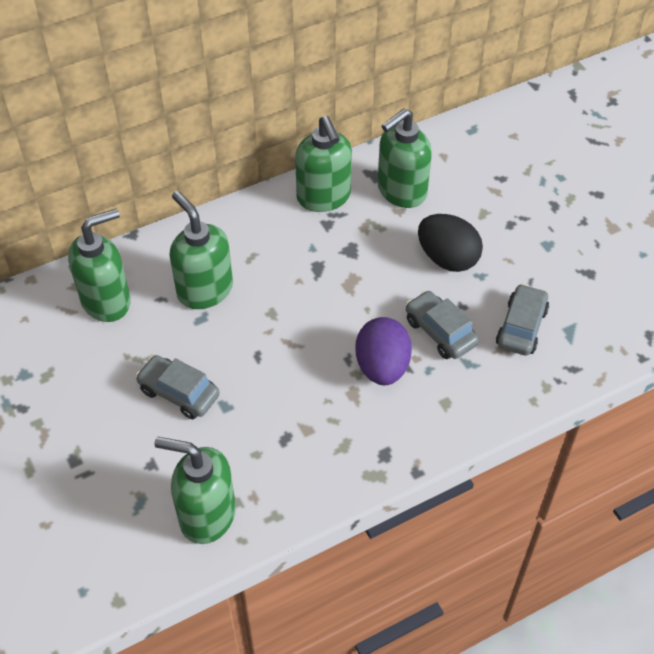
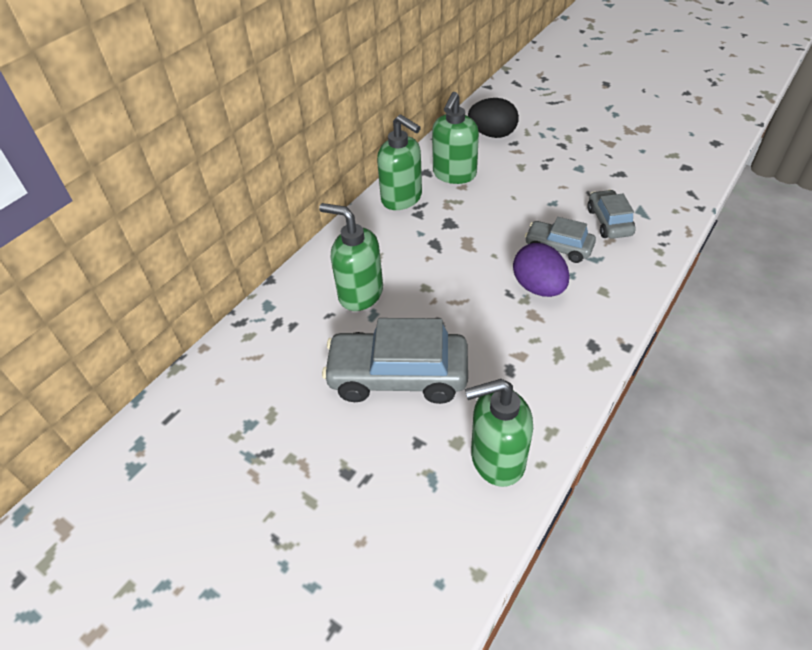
camera: 25 degrees left, 5 degrees down
green soap dispenser [68,208,131,322] -> none
grey car [135,355,220,419] -> grey car [322,318,468,404], size x1.79
black egg [418,214,483,272] -> black egg moved to [468,98,519,138]

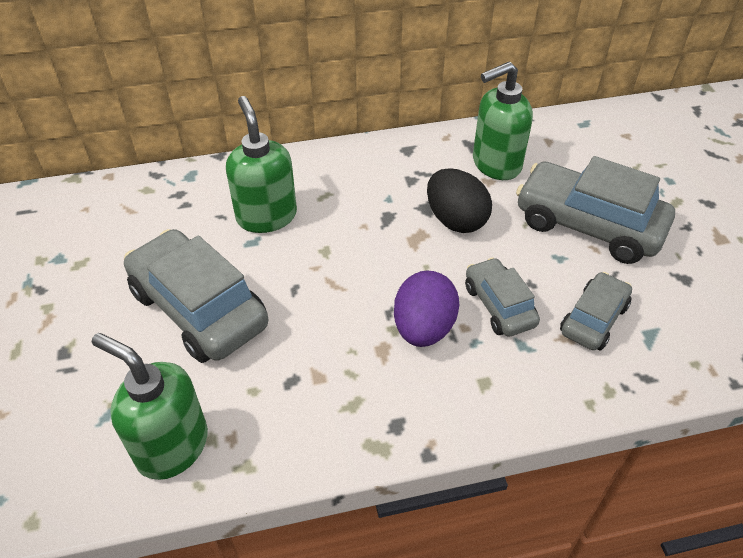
camera: 40 degrees right, 0 degrees up
green soap dispenser [377,114,422,210] -> none
black egg [468,98,519,138] -> black egg moved to [427,168,492,233]
none -> grey car [516,156,675,264]

